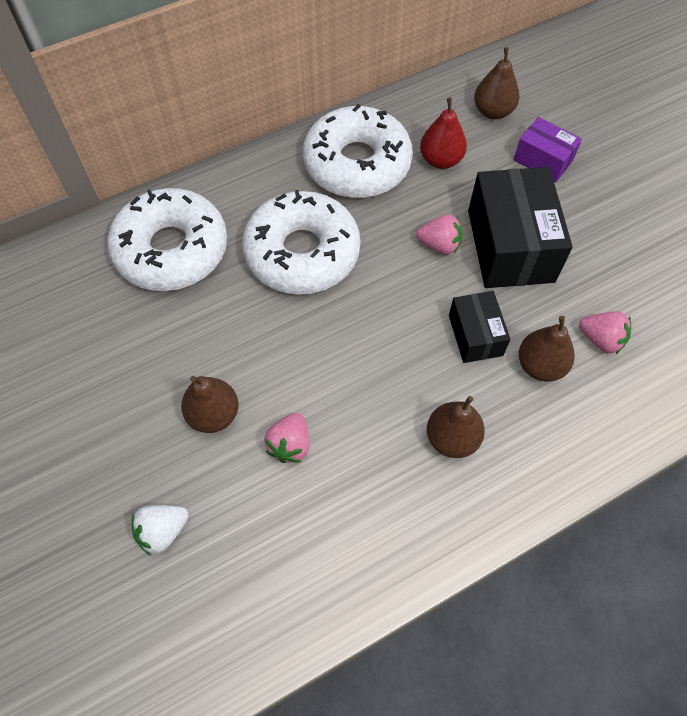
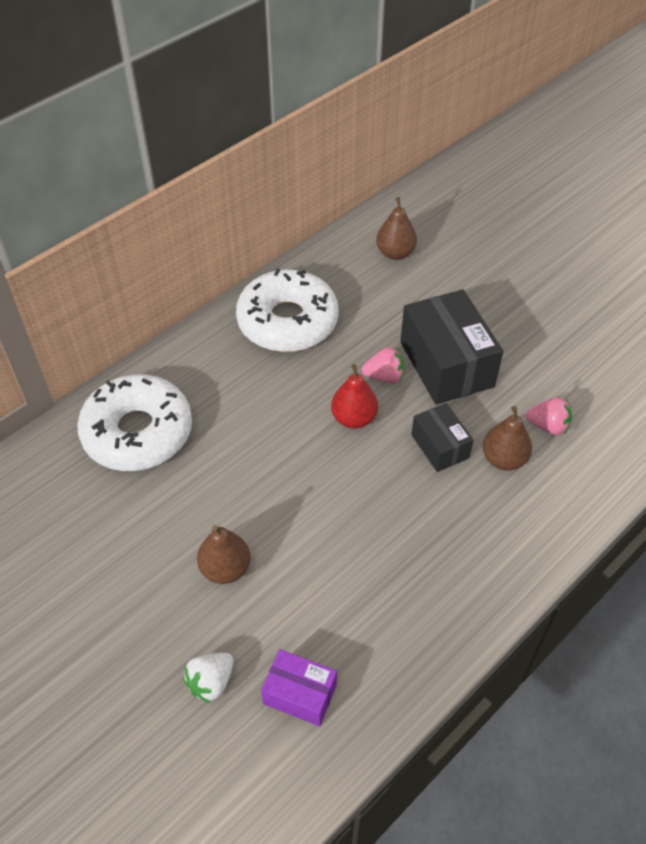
camera: 15 degrees left, 10 degrees down
white donut [242,190,360,295] -> none
pink strawberry [264,413,310,463] -> none
red pear [420,98,467,169] -> red pear moved to [331,364,378,429]
brown pear [427,396,485,458] -> none
purple box [514,117,582,182] -> purple box moved to [261,649,337,727]

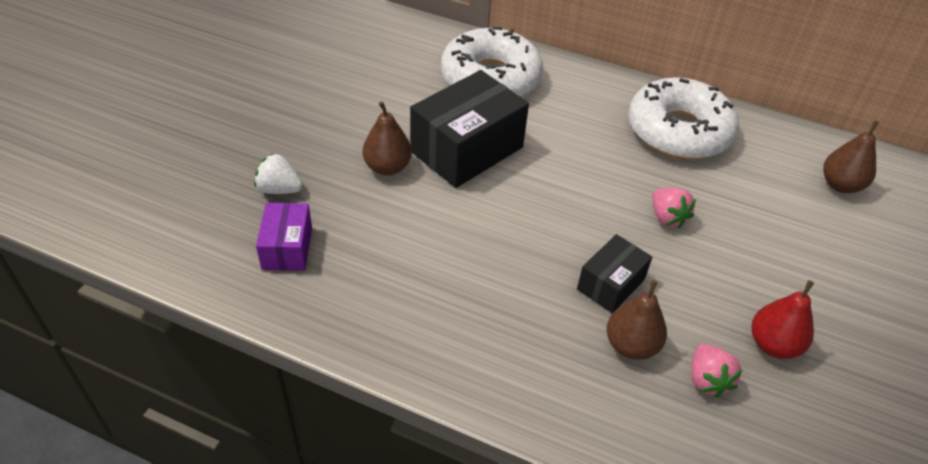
camera: 65 degrees right, 5 degrees down
red pear [331,364,378,429] -> red pear moved to [752,280,814,359]
black box [400,289,503,405] -> black box moved to [410,70,529,188]

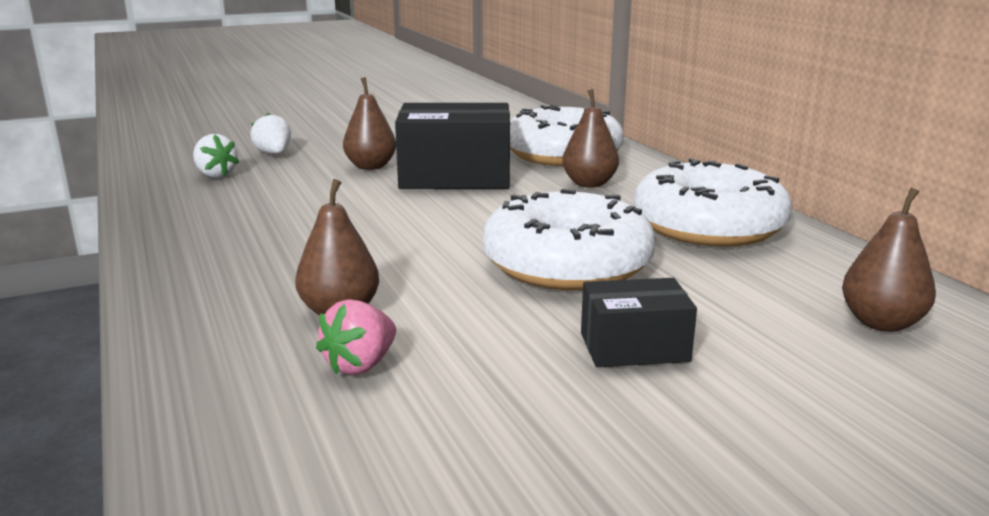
camera: 45 degrees right, 25 degrees down
purple box [256,203,312,271] -> white strawberry [193,134,239,178]
black box [577,234,652,313] -> black box moved to [581,278,697,367]
pink strawberry [652,188,696,228] -> white donut [483,189,656,290]
red pear [752,280,814,359] -> none
none -> brown pear [562,89,619,188]

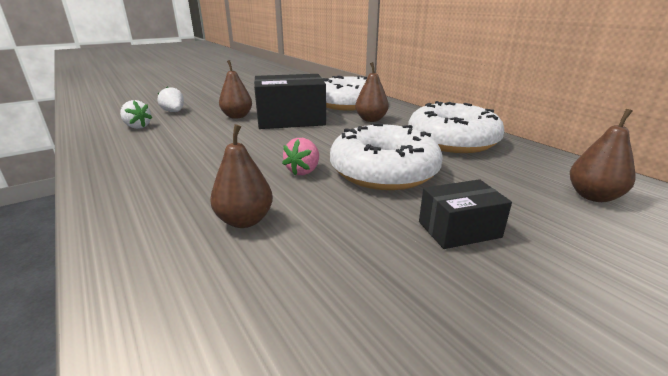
camera: 10 degrees left, 5 degrees up
pink strawberry [316,299,396,375] -> pink strawberry moved to [282,138,319,175]

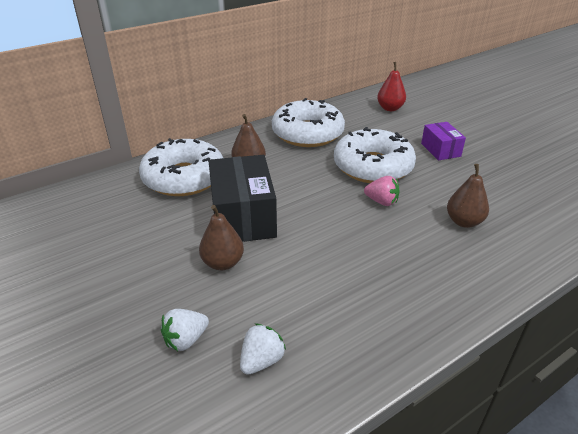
camera: 90 degrees left, 10 degrees up
black box [419,179,512,249] -> purple box [421,122,466,161]
brown pear [570,109,636,202] -> red pear [377,62,406,111]

